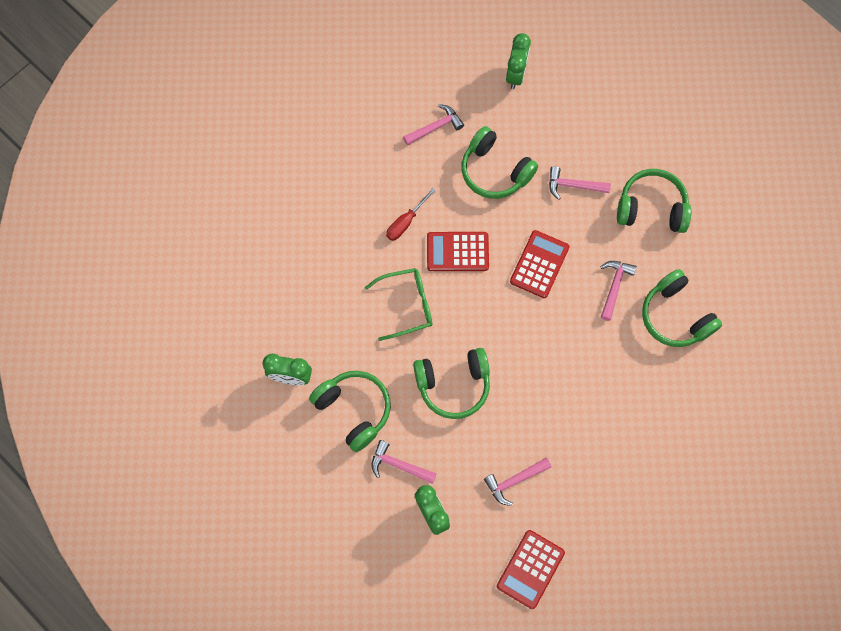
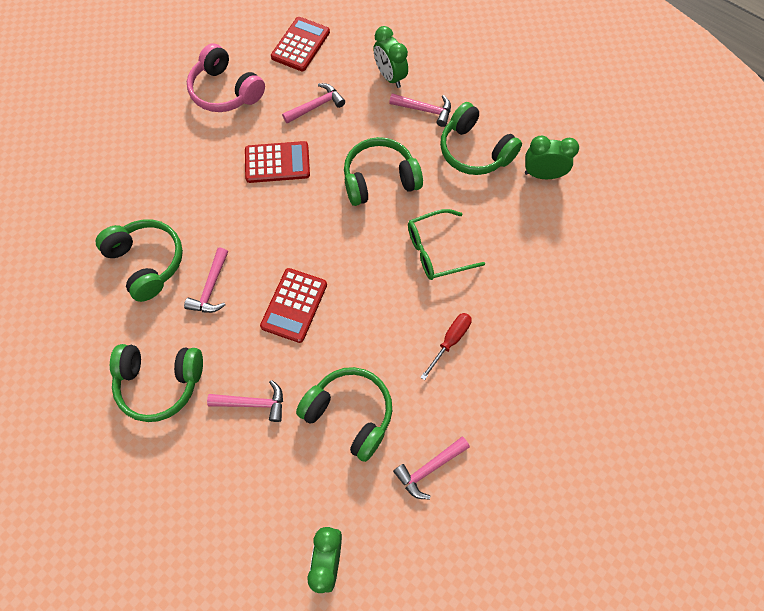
camera: 175 degrees right, 5 degrees down
red calculator [427,232,489,271] -> red calculator moved to [245,141,310,183]
none -> pink headphones [187,43,265,112]

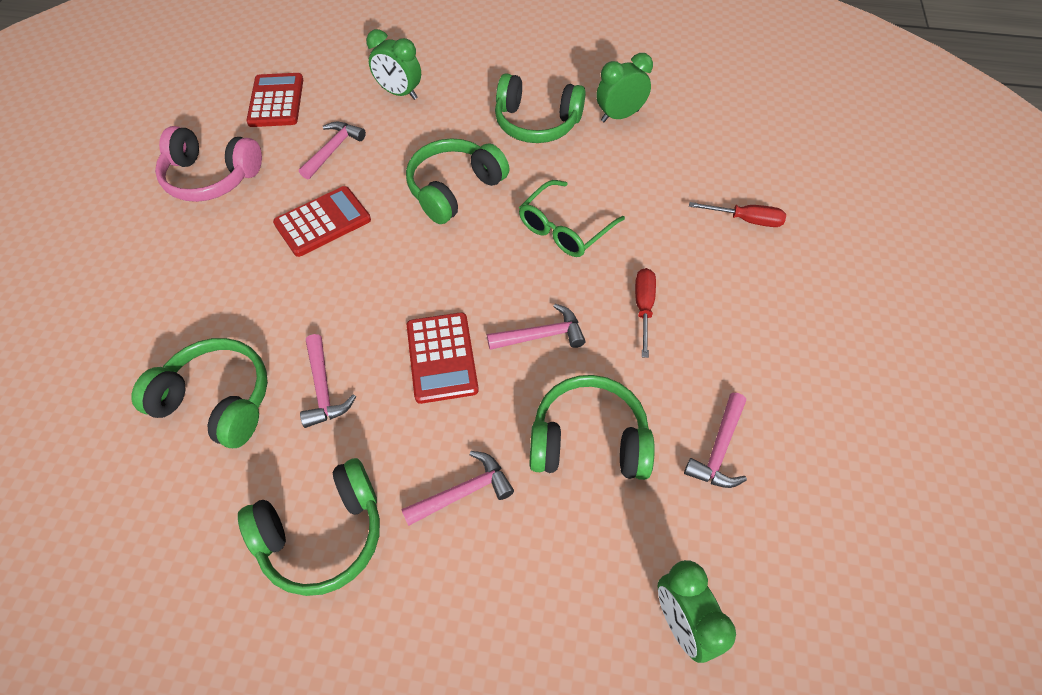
camera: 30 degrees left, 10 degrees down
pink hammer [389,93,451,127] -> pink hammer moved to [487,304,585,350]
none -> red screwdriver [689,202,786,227]

